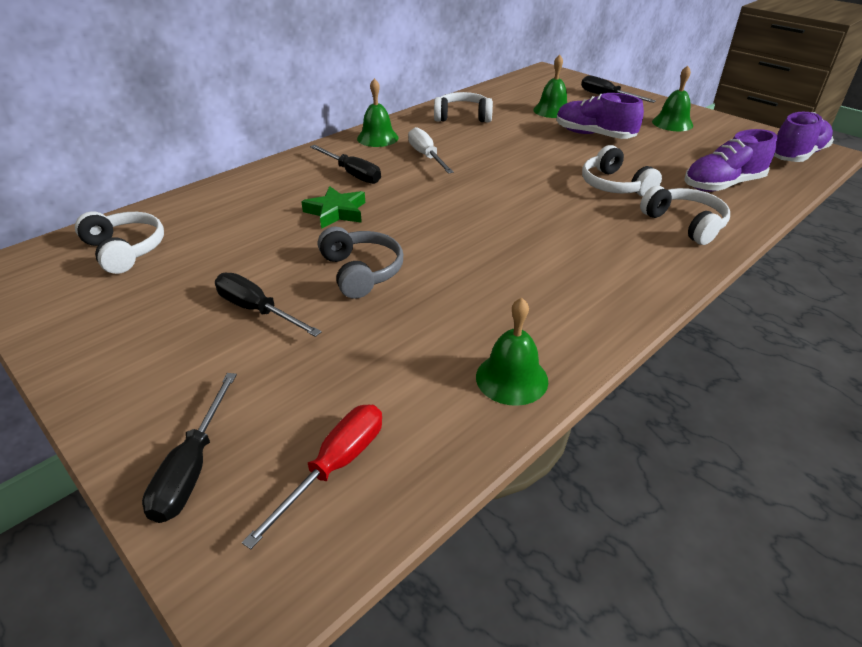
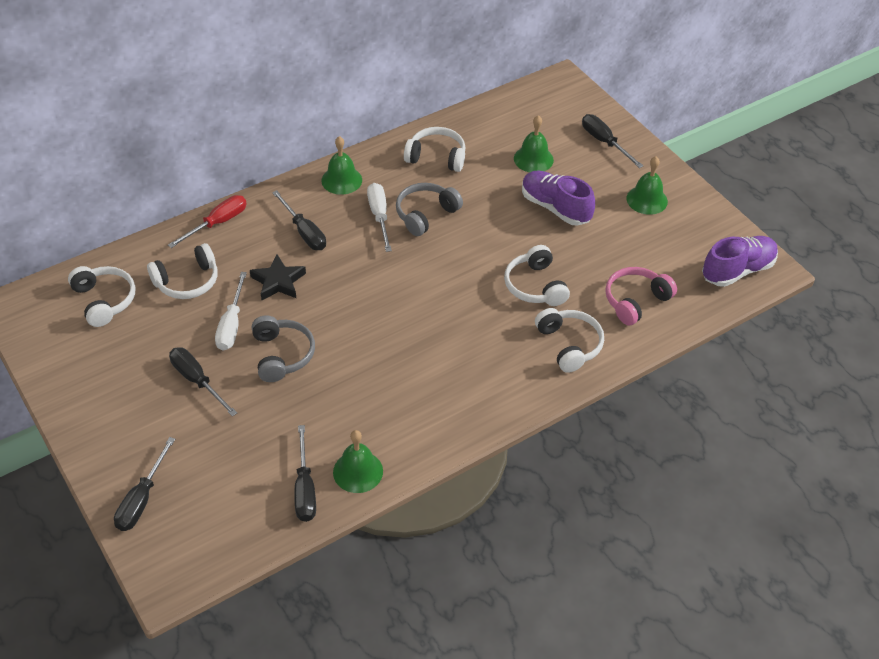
camera: 10 degrees right, 10 degrees up
red screwdriver [242,404,382,550] -> red screwdriver moved to [168,195,247,248]
green star [301,186,365,229] -> black star [250,254,306,300]
purple shoe [684,129,777,192] -> pink headphones [605,267,677,326]
none -> white headphones [147,243,218,299]
none -> white screwdriver [215,272,247,351]
none -> black screwdriver [294,425,316,522]
none -> grey headphones [396,183,463,236]

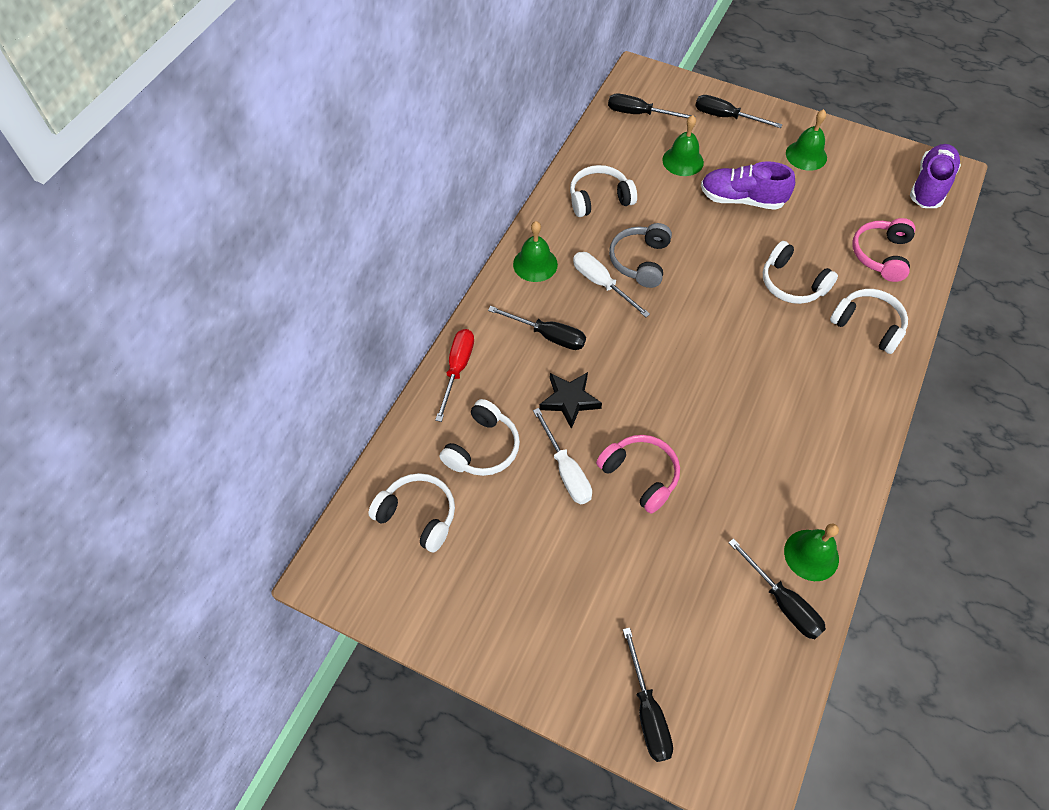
camera: 30 degrees left, 10 degrees up
black screwdriver [169,348,237,417] -> black screwdriver moved to [608,94,696,118]
grey headphones [252,315,315,382] -> pink headphones [596,435,680,514]

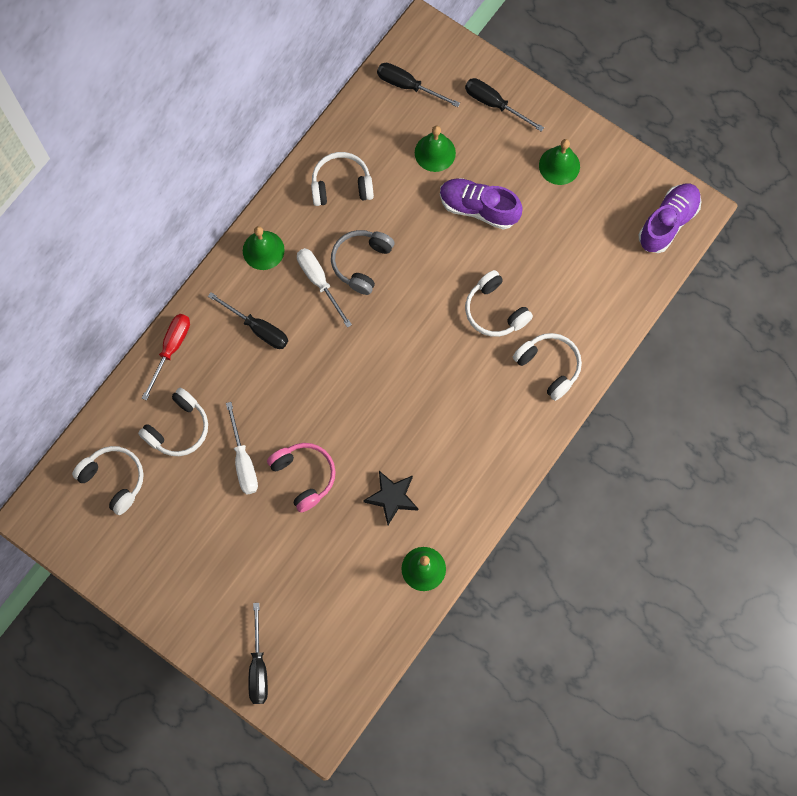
camera: 10 degrees right, 15 degrees up
black star [539,372,602,429] -> black star moved to [363,471,418,525]
black screwdriver [728,538,826,639] -> none
pink headphones [852,218,915,282] -> none

